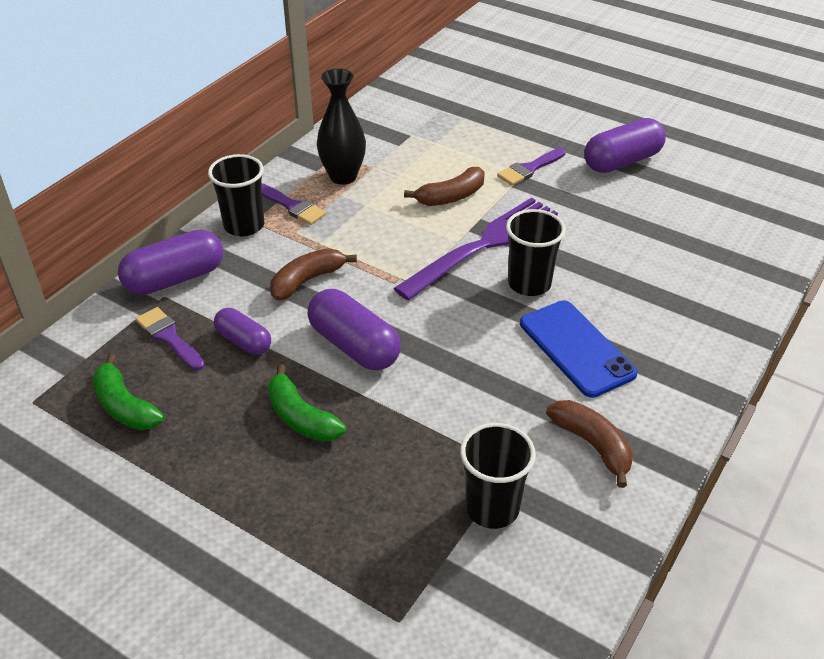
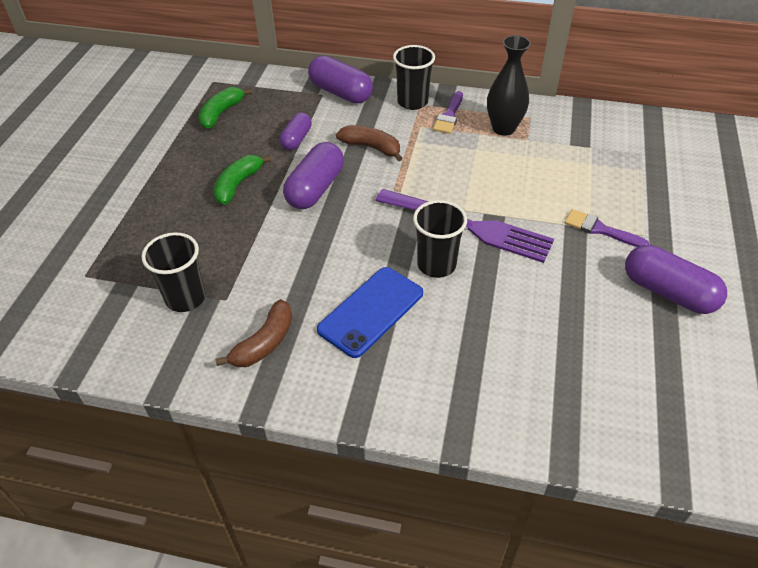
camera: 70 degrees right, 5 degrees up
purple brush [136,307,205,371] -> none
brown banana [404,167,485,206] -> none

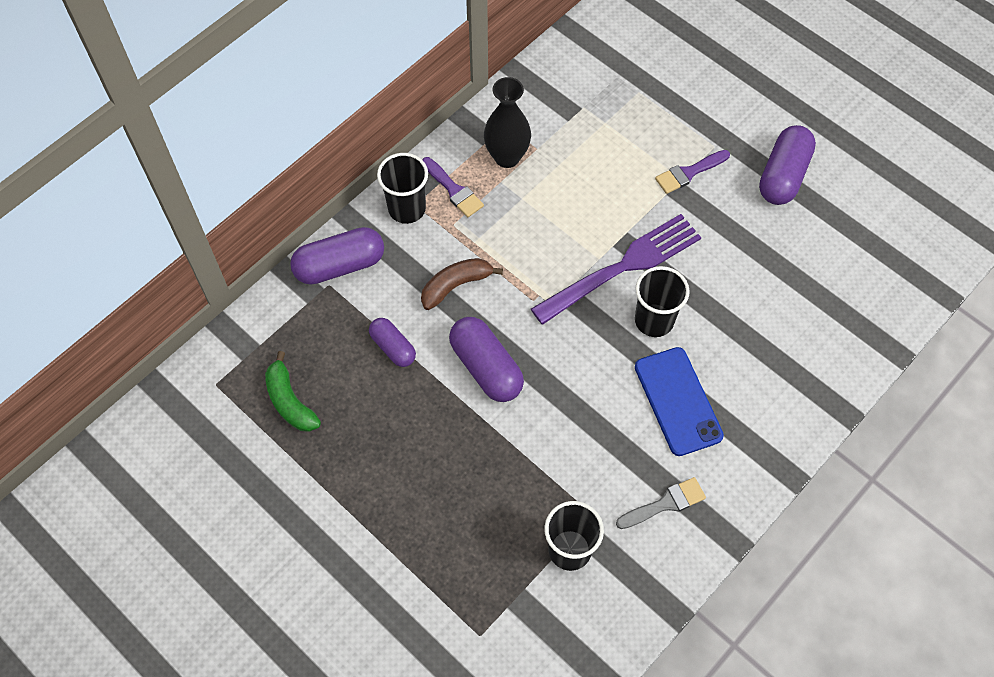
camera: 60 degrees left, 15 degrees up
green banana [213,155,271,205] -> none
brown banana [215,299,292,367] -> grey brush [616,477,706,529]
purple capsule [625,245,727,314] -> purple capsule turned 45 degrees counterclockwise [759,125,816,205]

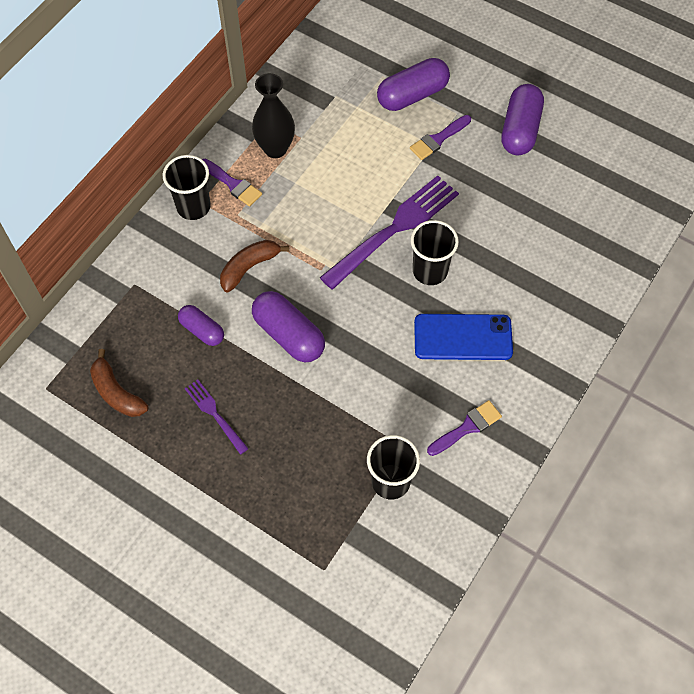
camera: 10 degrees left, 0 degrees up
green banana [265,351,321,432] -> brown banana [90,349,148,417]
purple capsule [290,227,384,285] -> purple capsule moved to [377,58,450,111]
grey brush [616,477,706,529] -> purple brush [427,400,502,456]
blue phone [635,347,724,456] -> blue phone turned 60 degrees counterclockwise [414,314,513,360]
none -> purple fork [184,380,249,455]

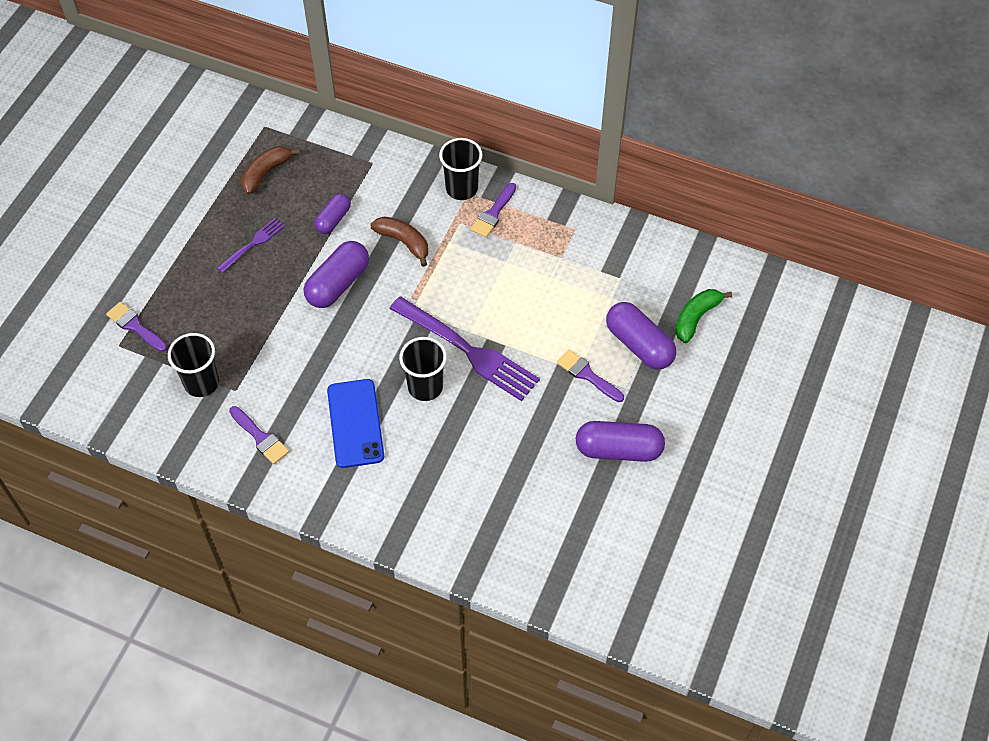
camera: 80 degrees right, 5 degrees down
black vase [252,73,295,158] -> none
none -> purple brush [106,302,167,352]
none -> green banana [675,289,732,343]

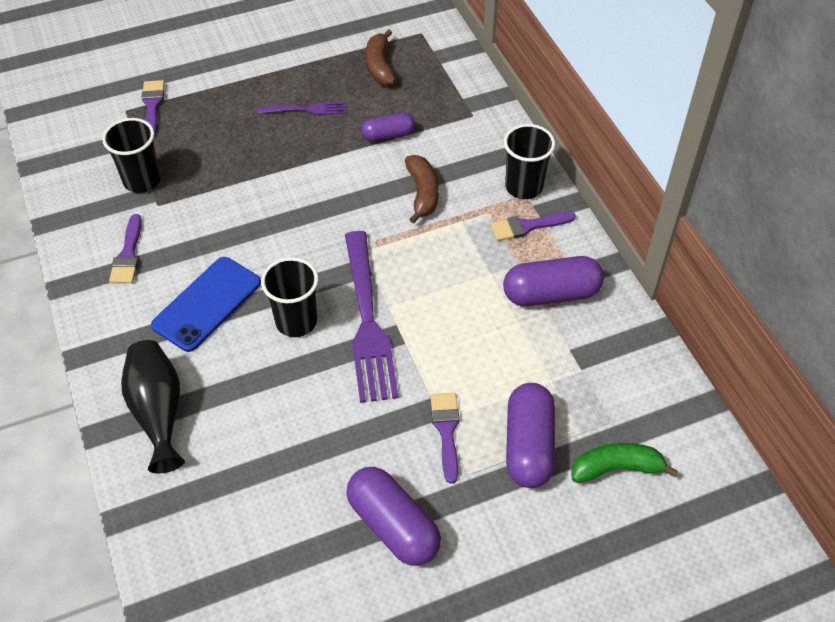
camera: 45 degrees right, 5 degrees down
brown banana [241,146,300,195] -> brown banana turned 90 degrees counterclockwise [366,29,396,86]
purple capsule [304,241,369,308] -> purple capsule moved to [503,256,604,306]
none -> black vase [121,340,185,473]

